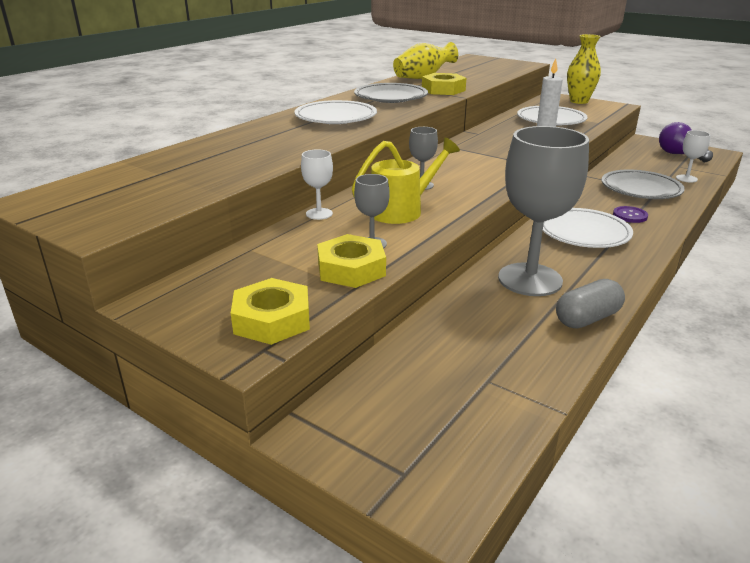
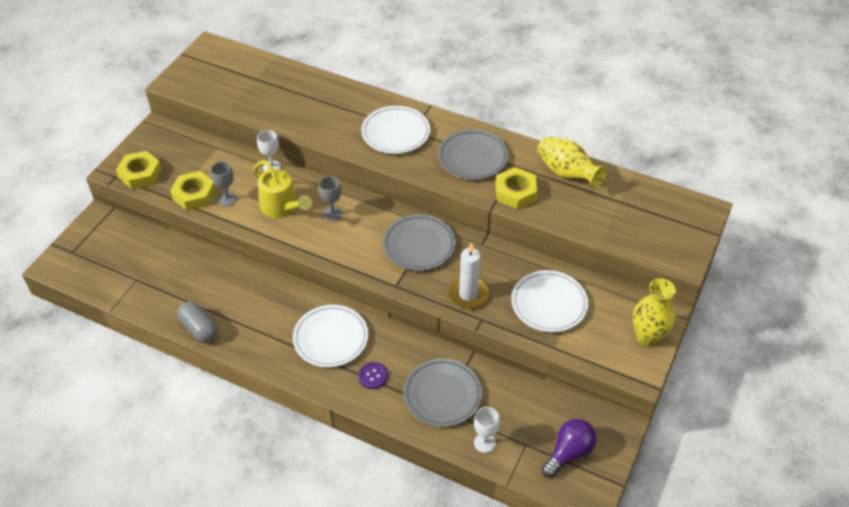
camera: 80 degrees right, 20 degrees up
grey goblet [498,126,589,296] -> none
none -> grey plate [383,214,456,271]

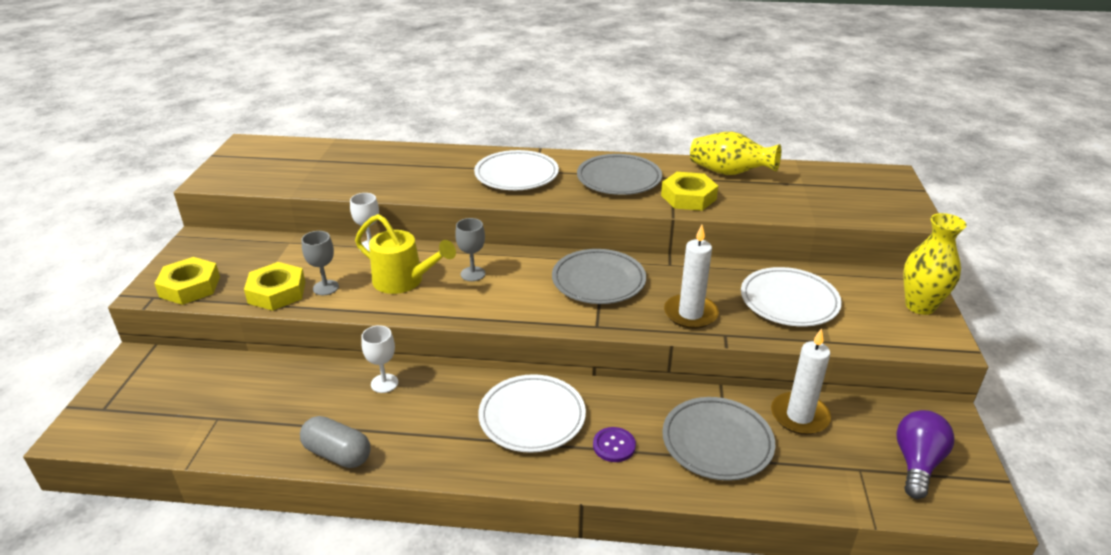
camera: 20 degrees left, 15 degrees down
white goblet [474,407,500,453] -> white goblet moved to [361,325,398,393]
none -> white candle [771,328,831,435]

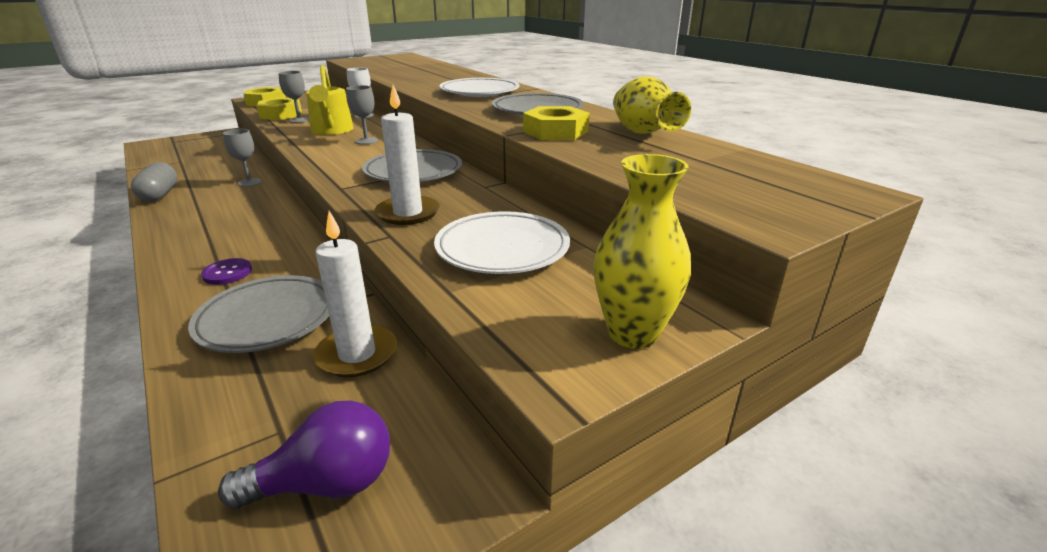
camera: 50 degrees right, 5 degrees down
white goblet [361,325,398,393] -> grey goblet [223,129,262,187]
white plate [478,374,586,453] -> none

